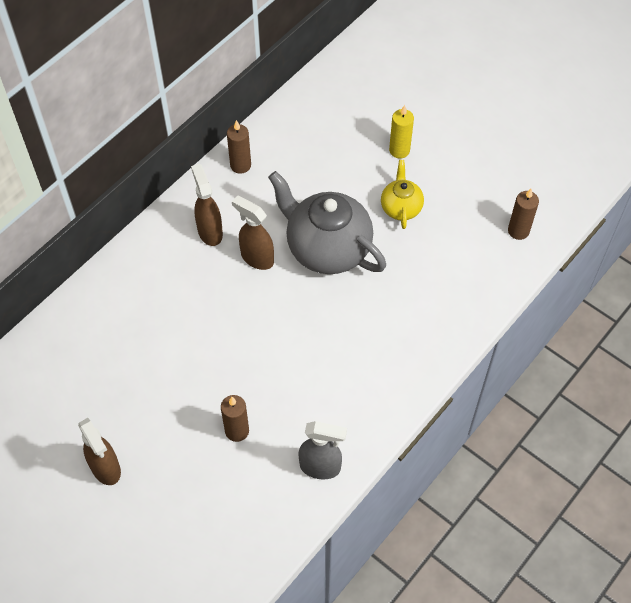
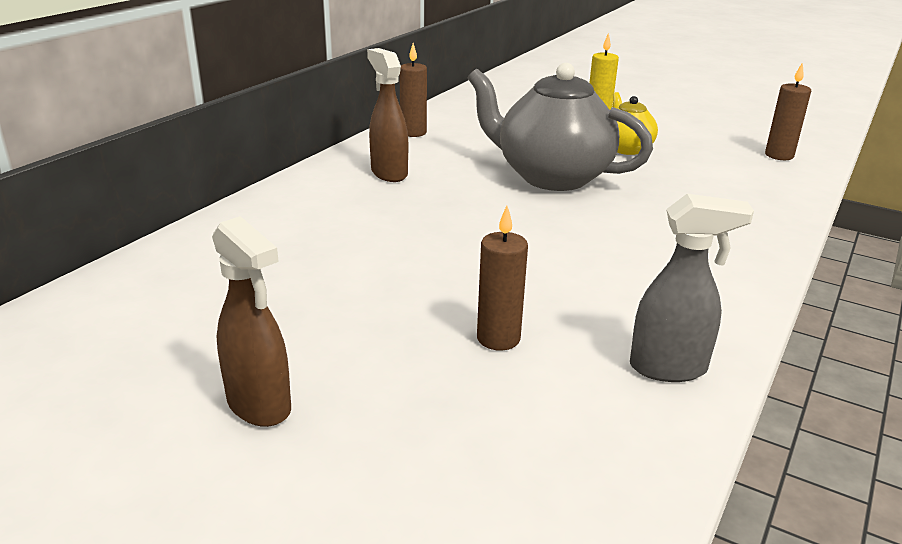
camera: 10 degrees left, 30 degrees down
brown spray bottle [232,195,274,270] -> none

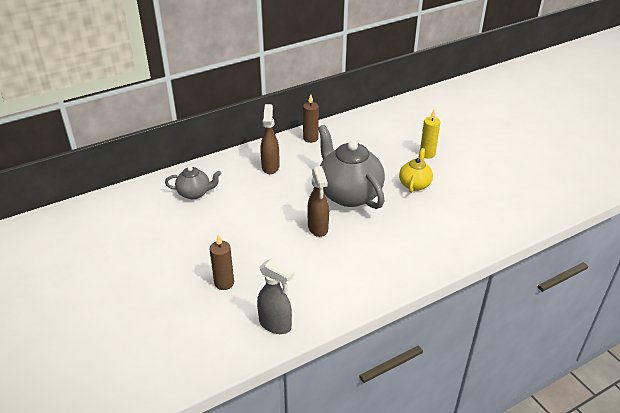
camera: 30 degrees right, 10 degrees up
brown spray bottle [212,216,291,427] -> brown spray bottle moved to [307,166,329,237]
brown candle [765,62,811,160] -> none
none -> grey teapot [165,166,221,199]

